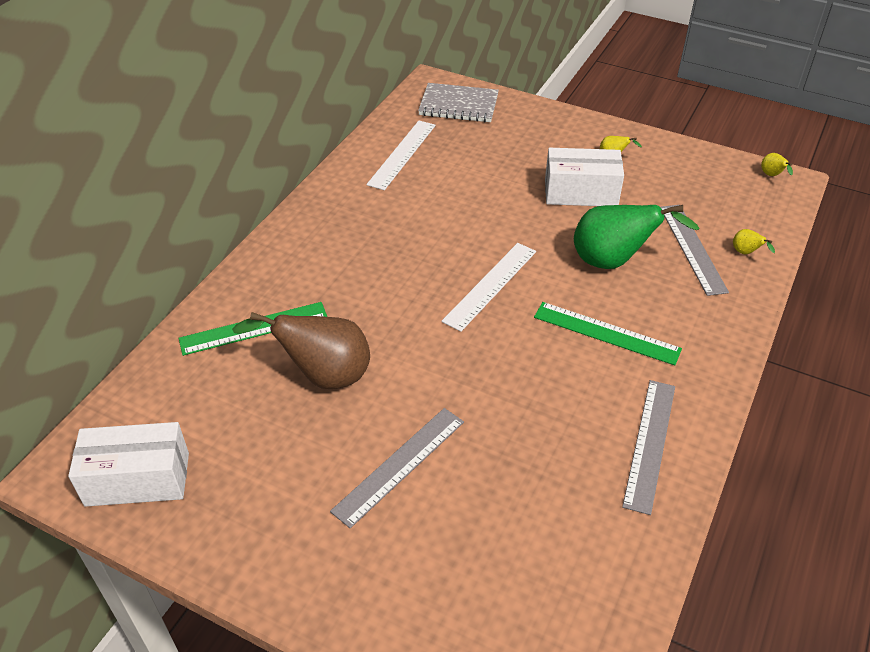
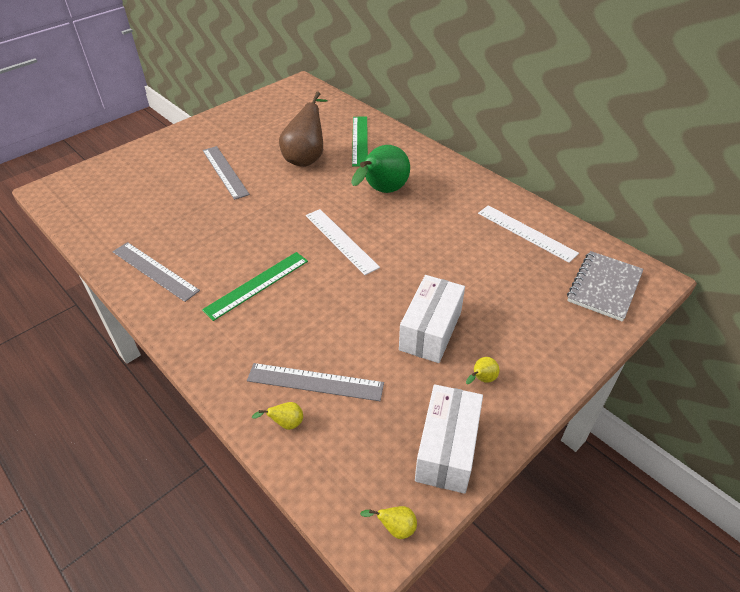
camera: 110 degrees right, 0 degrees up
white box [68,422,189,507] -> white box moved to [415,384,483,494]
green pear [574,205,700,269] -> green pear moved to [351,145,410,193]

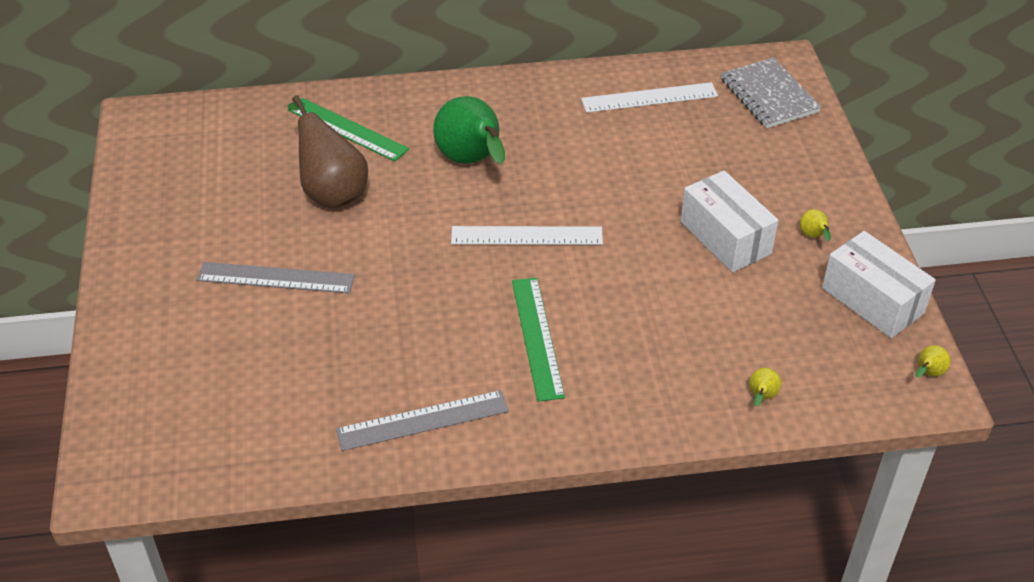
camera: 55 degrees left, 0 degrees up
grey ruler [247,363,384,401] -> none

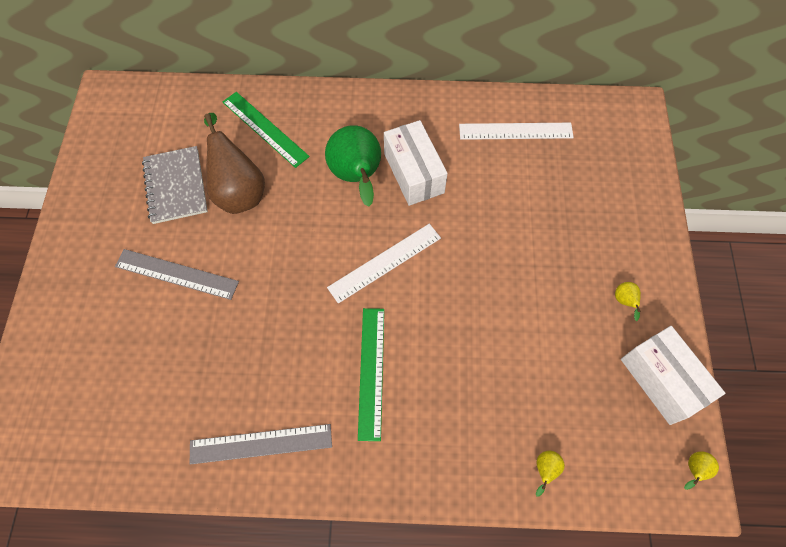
camera: 10 degrees right, 20 degrees up
white ruler [451,226,603,245] -> white ruler turned 45 degrees counterclockwise [327,224,441,304]
white box [681,170,779,273] -> white box moved to [384,120,448,206]
grey notebook [721,57,821,128] -> grey notebook moved to [142,146,208,224]

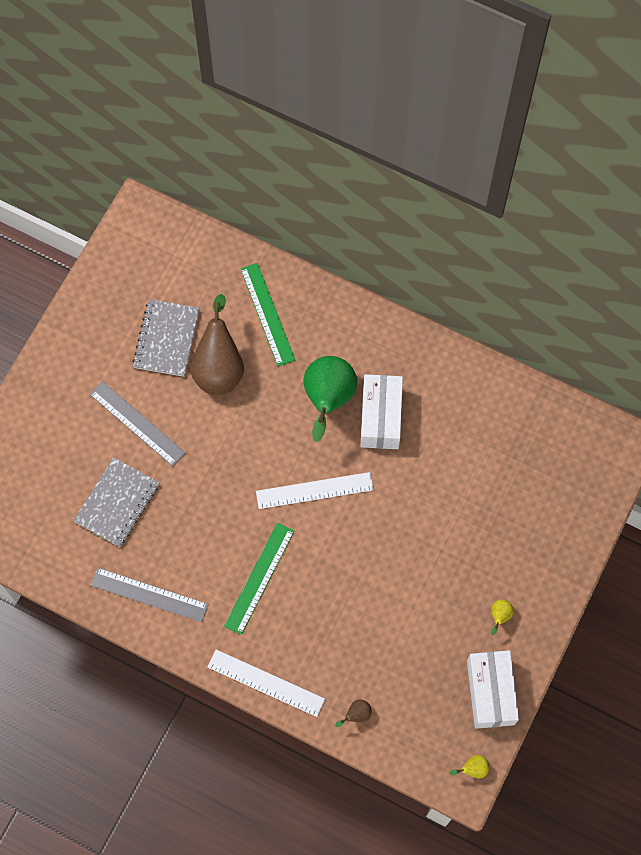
camera: 25 degrees right, 5 degrees up
white ruler [459,123,574,140] -> white ruler moved to [208,649,325,717]
yellow pear [536,451,565,497] -> brown pear [335,700,372,727]
none -> grey notebook [73,457,159,547]

